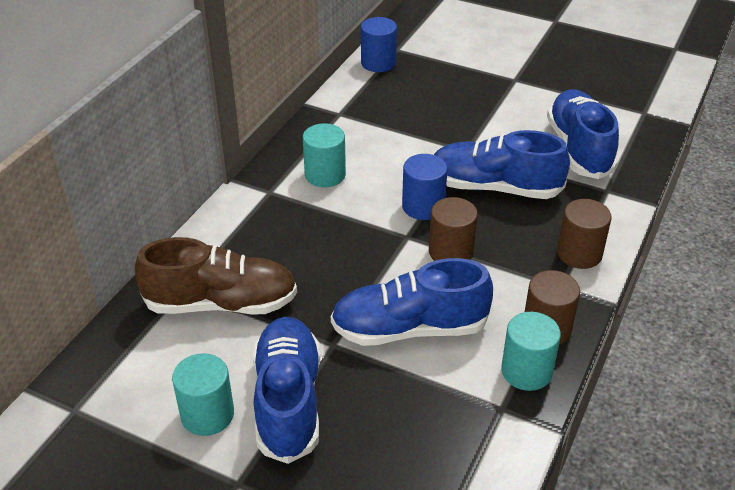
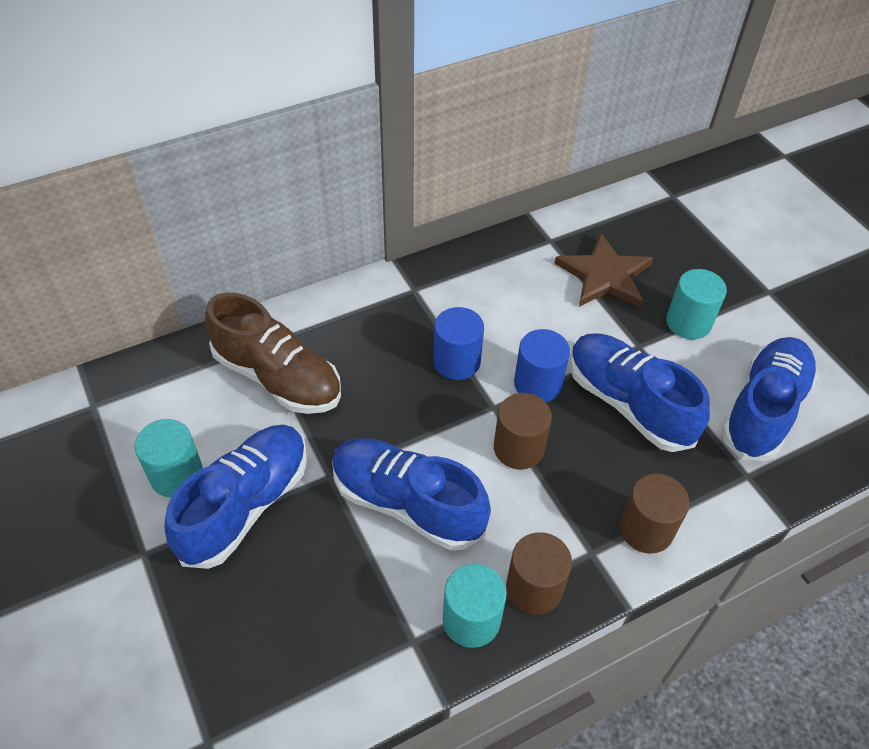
camera: 35 degrees right, 10 degrees up
turquoise cylinder [303,123,346,187] -> turquoise cylinder moved to [666,269,727,339]
blue cylinder [361,17,397,72] -> blue cylinder moved to [433,307,484,380]
none -> brown star [554,233,654,308]

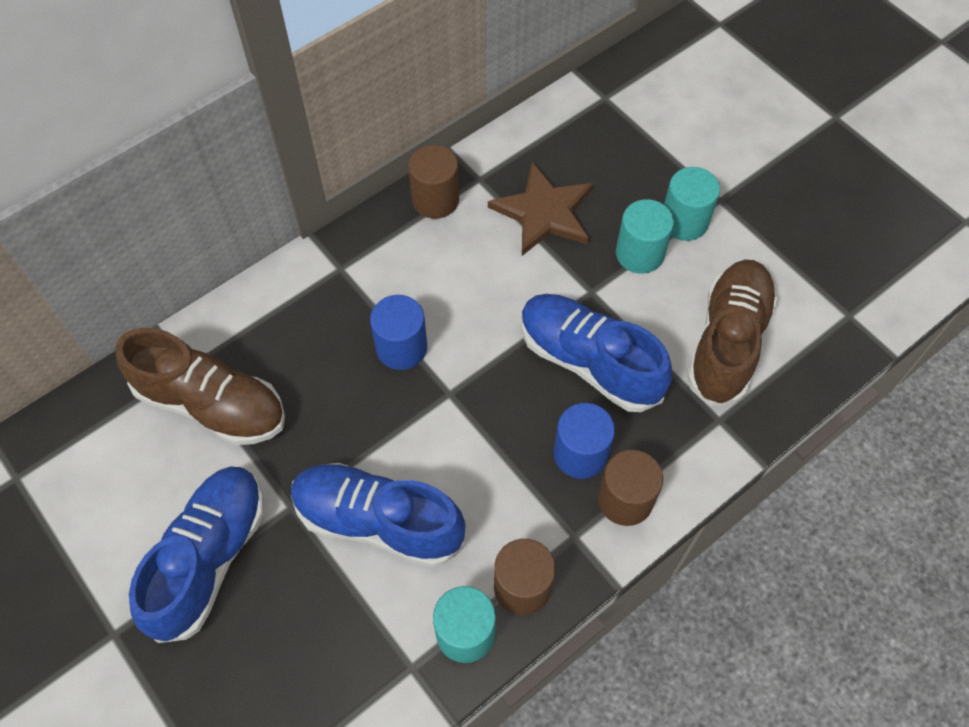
camera: 10 degrees left, 10 degrees up
turquoise cylinder [135,419,203,497] -> turquoise cylinder moved to [664,167,720,241]
brown cylinder [494,393,552,469] -> brown cylinder moved to [408,145,459,219]
blue cylinder [514,329,570,402] -> blue cylinder moved to [554,403,615,479]
blue shoe [721,337,818,461] -> brown shoe [687,260,778,407]

